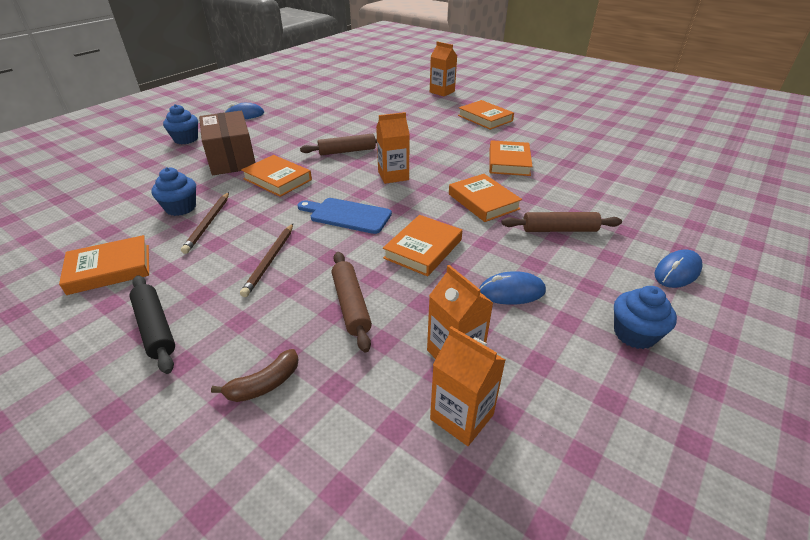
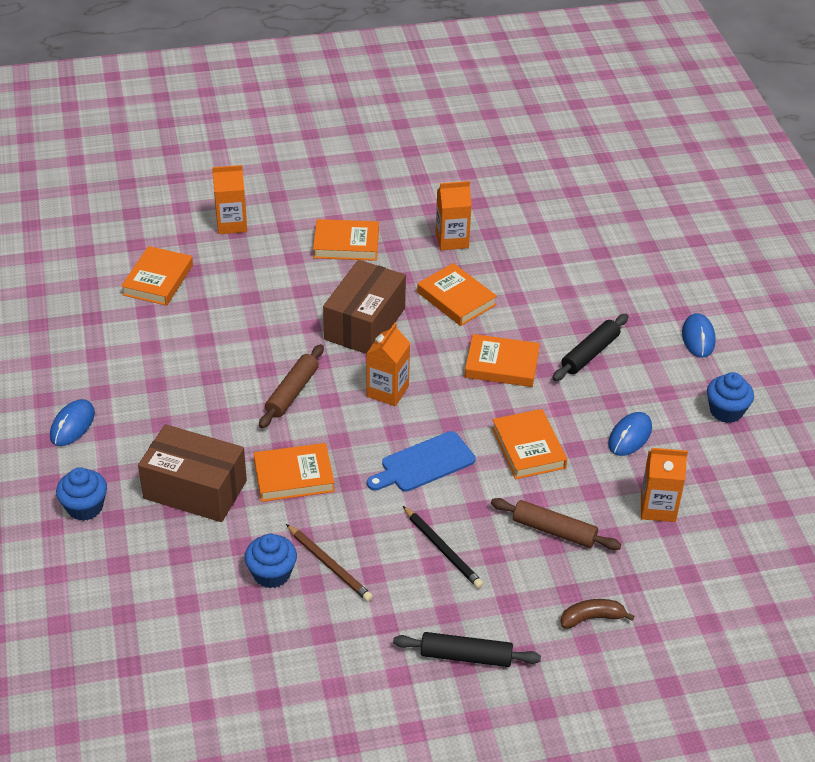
camera: 50 degrees left, 5 degrees up
orange book [59,235,149,295] -> orange book moved to [121,246,193,306]
brown banana [211,349,299,402] -> brown banana turned 105 degrees counterclockwise [561,599,634,629]
brown pencil [240,224,293,297] -> black pencil [403,506,484,588]
orange carton [430,326,505,446] -> orange carton moved to [436,181,472,250]
brown rolling pin [502,212,622,232] -> black rolling pin [553,314,628,381]
none -> brown box [323,260,406,354]

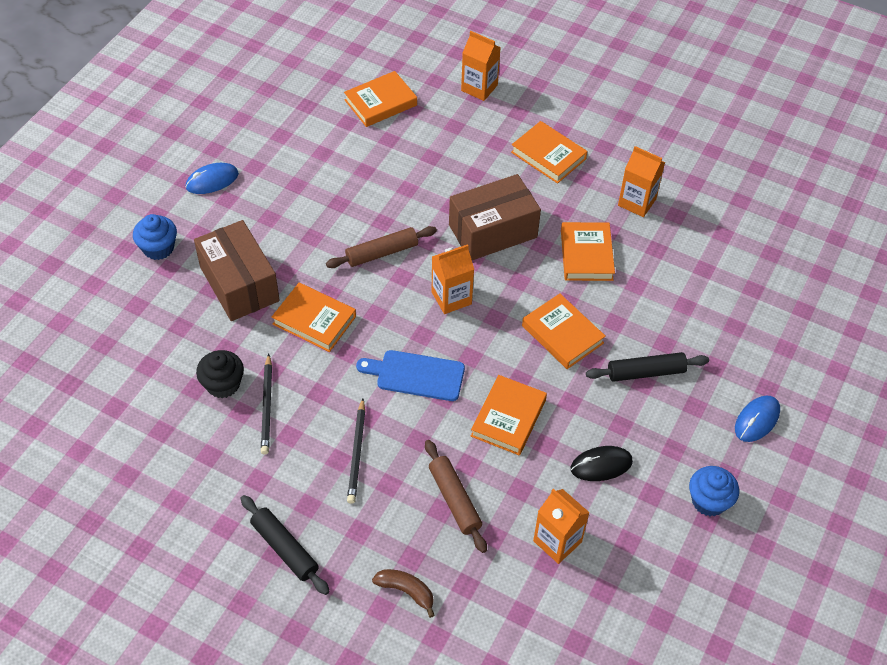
camera: 40 degrees right, 10 degrees up
blue cupcake [245,534,297,588] -> black cupcake [196,350,244,398]
brown pencil [286,524,373,602] -> black pencil [261,354,272,455]
blue mouse [608,412,652,456] -> black mouse [571,446,633,481]

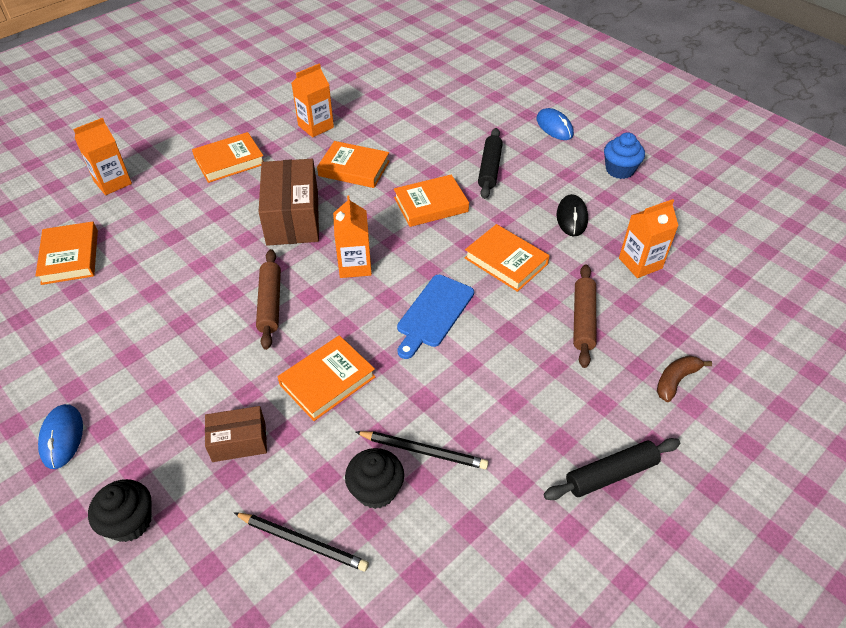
camera: 70 degrees left, 5 degrees down
blue cupcake [133,214,177,260] -> black cupcake [88,479,152,542]
brown box [194,220,280,321] -> brown box [205,406,267,462], size x0.56
black pencil [347,398,365,504] -> black pencil moved to [234,513,369,572]
brown rolling pin [425,440,487,553] -> brown rolling pin turned 75 degrees counterclockwise [573,264,596,368]

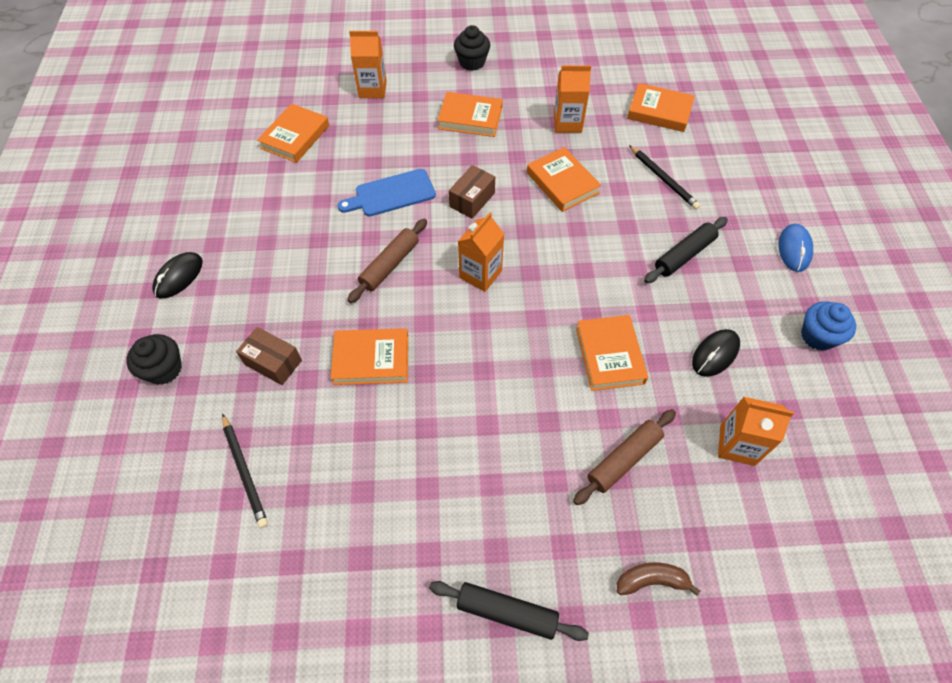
camera: 40 degrees right, 10 degrees up
blue mouse [38,404,83,469] -> black mouse [152,252,203,299]
brown box [259,159,319,246] -> brown box [449,165,495,219], size x0.56
black cupcake [345,448,404,509] -> black cupcake moved to [454,25,490,71]
black pencil [356,431,489,469] -> black pencil moved to [629,145,700,210]
orange book [394,174,469,227] -> orange book moved to [627,83,695,132]
blue cutting board [397,275,474,359] -> blue cutting board moved to [337,169,436,216]

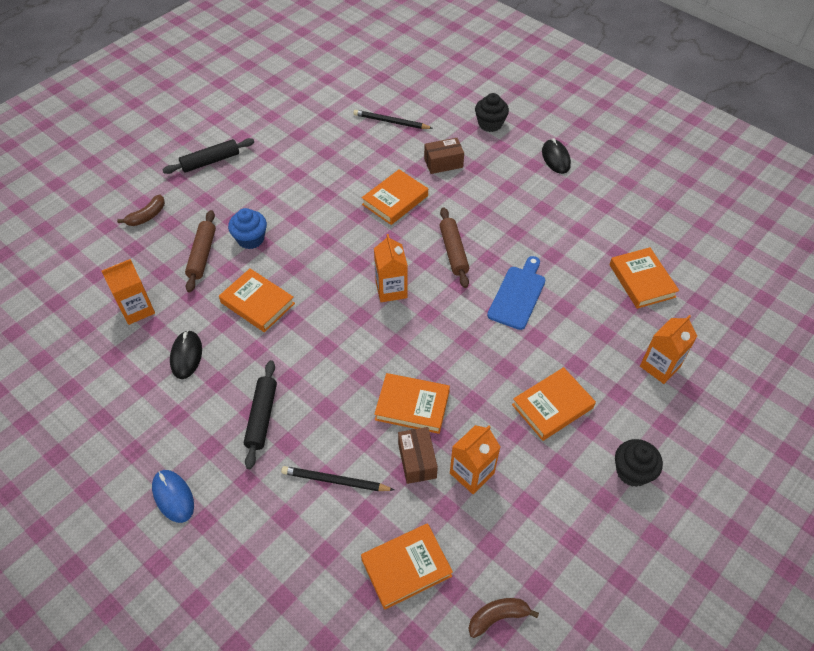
camera: 135 degrees right, 5 degrees down
brown box [449,165,495,219] -> brown box moved to [398,427,438,484]
blue cupcake [801,301,856,351] -> blue cupcake moved to [228,208,267,249]
none -> brown banana [468,598,539,638]

